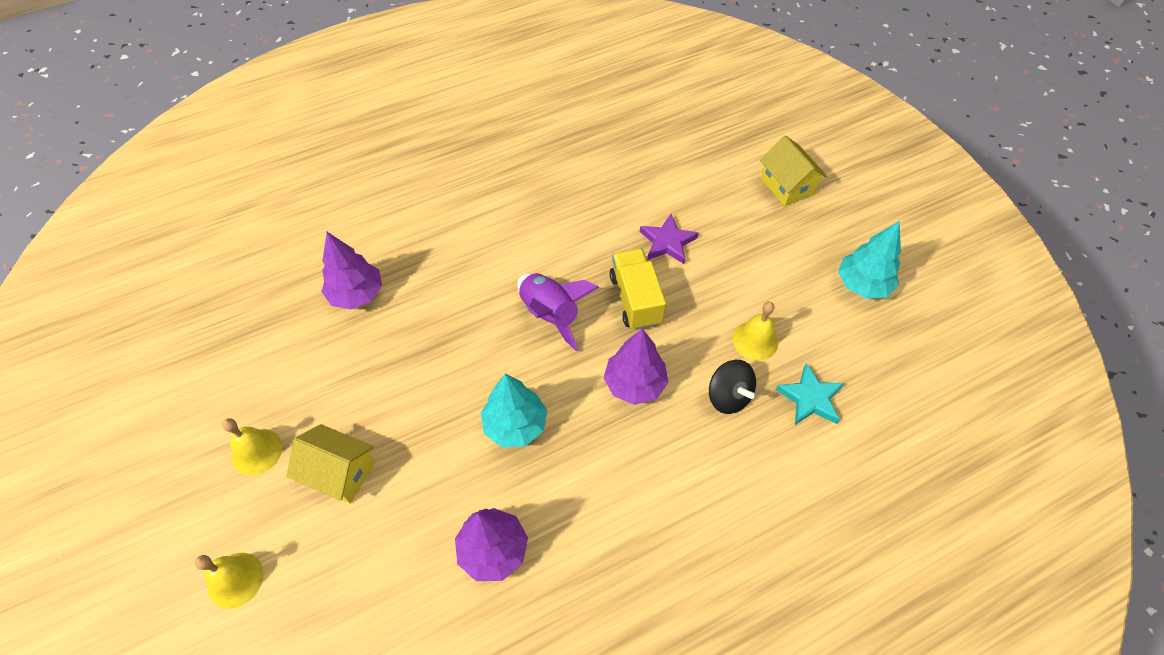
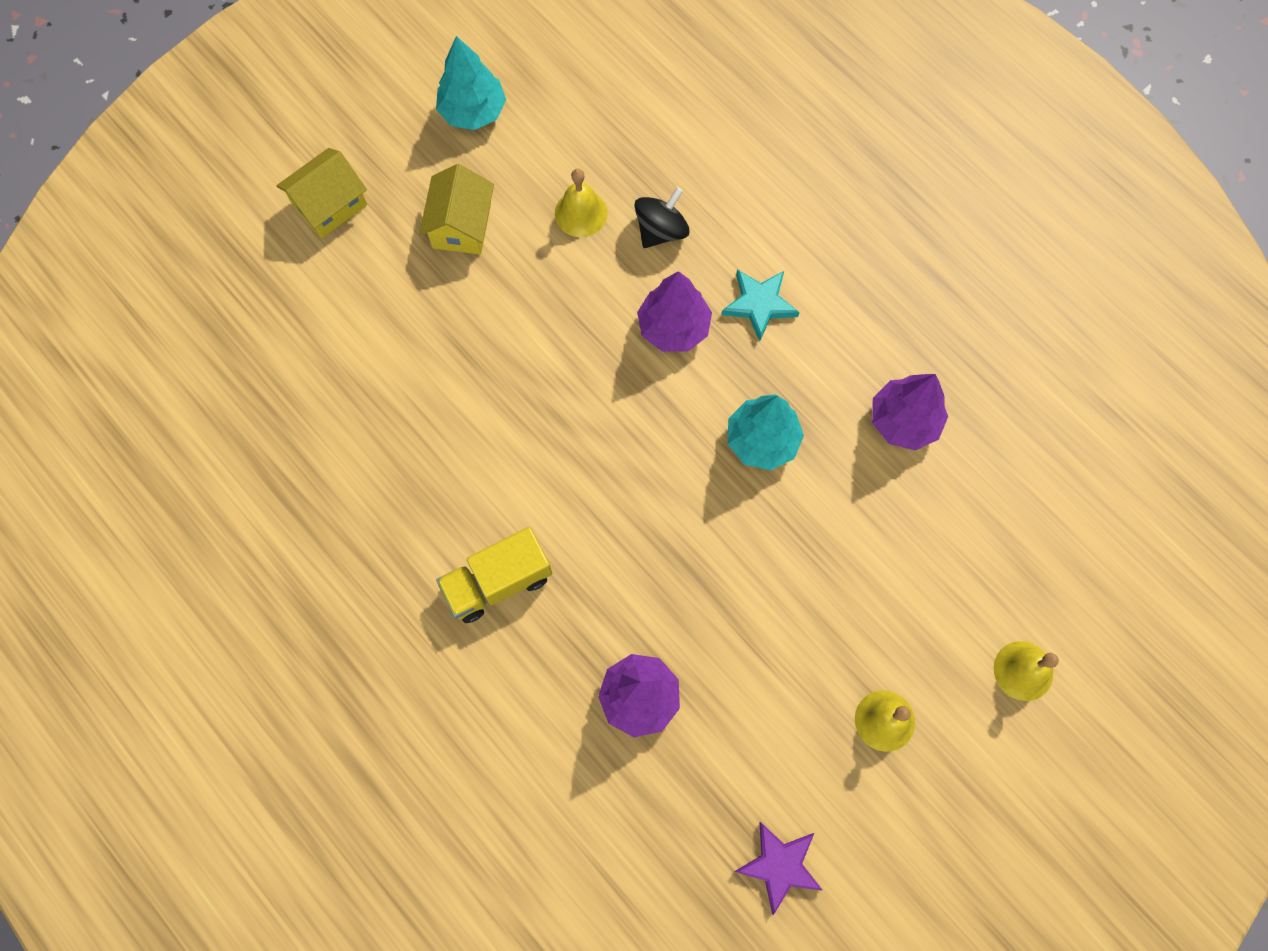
camera: 105 degrees left, 15 degrees up
yellow house [286,424,375,504] -> yellow house moved to [419,164,494,254]
purple rocket [517,273,599,351] -> none
yellow truck [610,248,666,330] -> yellow truck moved to [436,527,552,623]
purple star [640,214,699,264] -> purple star moved to [734,822,823,915]
turquoise star [775,363,844,425] -> turquoise star moved to [721,270,800,341]

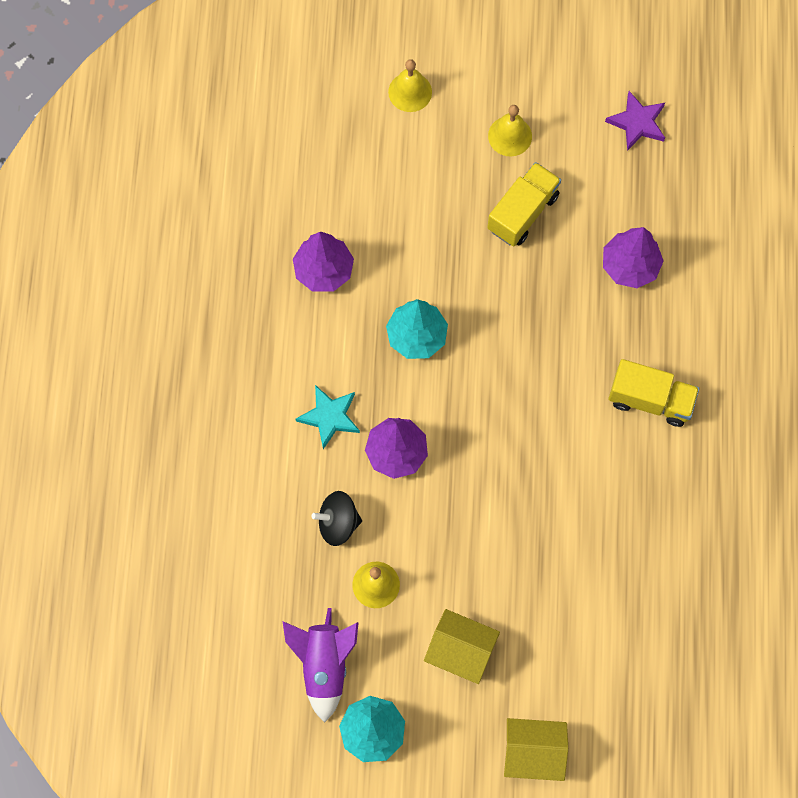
camera: 135 degrees left, 0 degrees up
yellow house [419,164,494,254] -> yellow house turned 60 degrees clockwise [424,609,500,684]
none -> purple rocket [282,608,359,722]
none -> yellow truck [487,162,561,246]

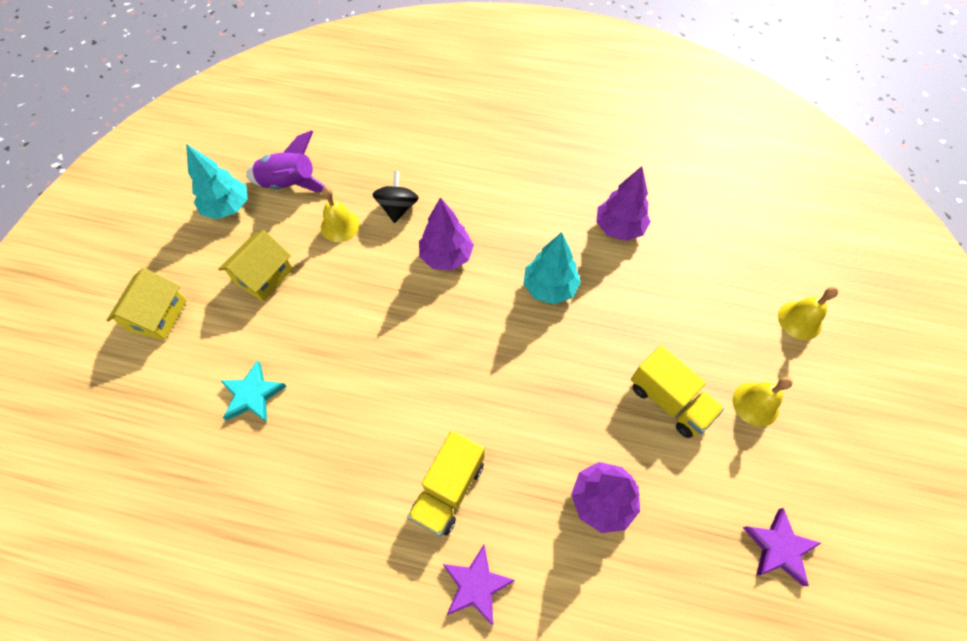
camera: 100 degrees right, 10 degrees down
turquoise star [296,385,360,449] -> turquoise star moved to [220,360,287,422]
none -> purple star [443,545,515,626]

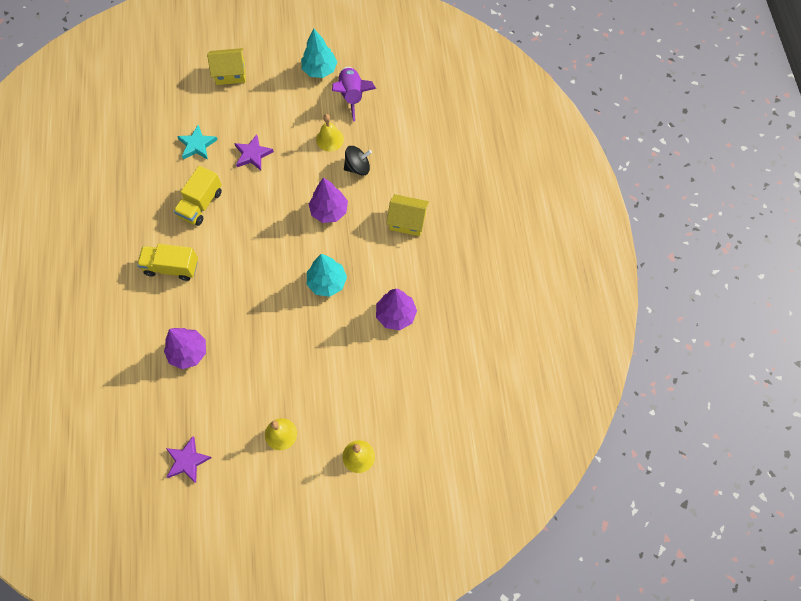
camera: 70 degrees right, 5 degrees up
yellow house [218,230,293,301] -> yellow house moved to [386,194,429,236]
purple star [443,545,515,626] -> purple star moved to [234,134,274,170]
yellow truck [631,345,724,438] -> yellow truck moved to [173,166,222,226]

